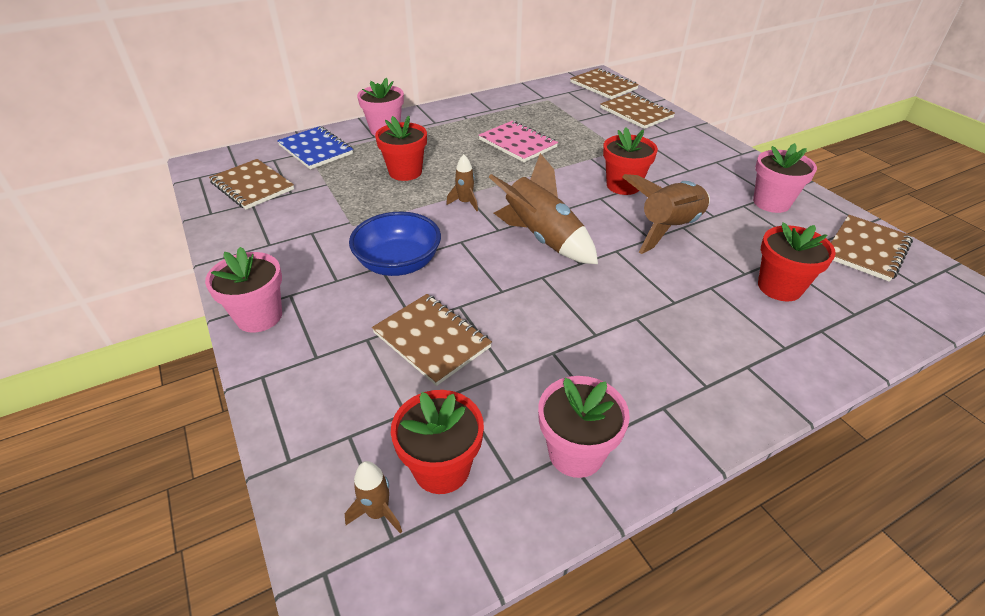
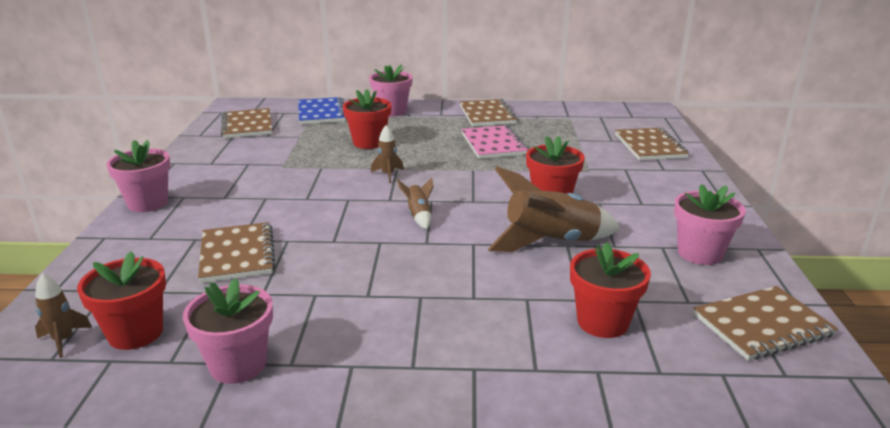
camera: 30 degrees right, 15 degrees down
blue bowl [349,212,441,276] -> none
brown rocket [489,153,598,264] -> brown rocket [396,178,434,229], size x0.48
brown notebook [570,68,639,99] -> brown notebook moved to [460,99,517,126]

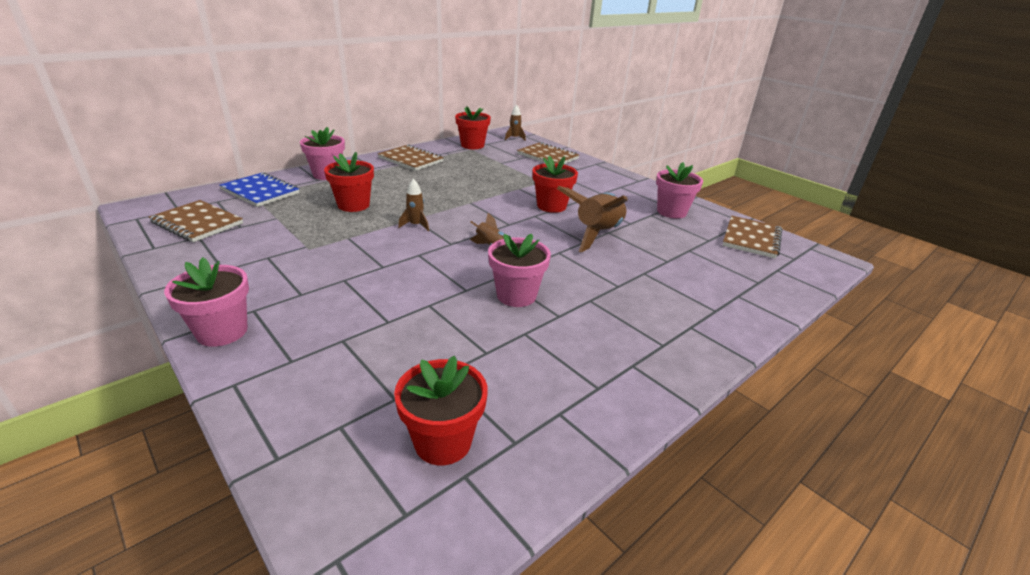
camera: 45 degrees left, 5 degrees up
brown rocket [35,273,92,358] -> brown rocket moved to [505,105,526,141]
pink flower pot [183,278,273,384] -> pink flower pot moved to [488,234,551,307]
brown notebook [198,222,275,283] -> none
pink notebook [461,125,528,159] -> none
red flower pot [570,242,651,338] -> red flower pot moved to [455,105,491,149]

